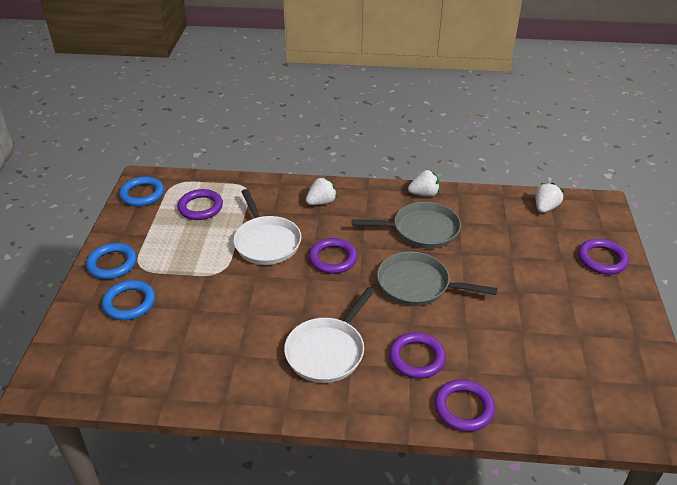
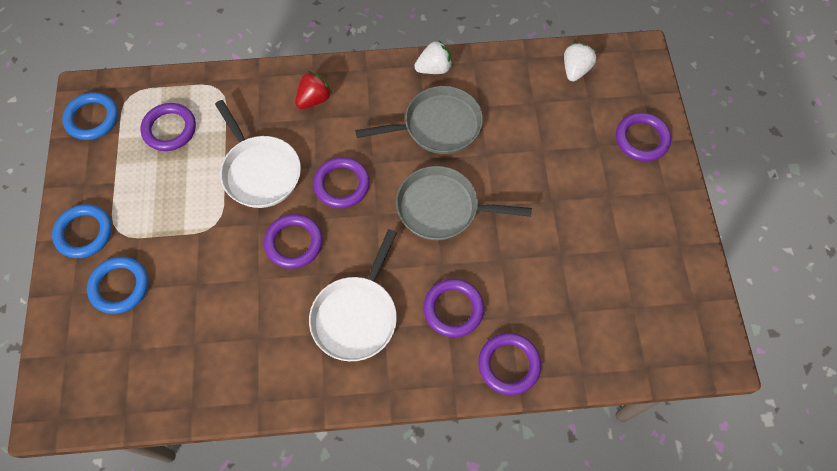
camera: 10 degrees left, 25 degrees up
white strawberry [306,177,337,205] -> red strawberry [295,71,332,109]
none -> purple ring [264,214,323,269]

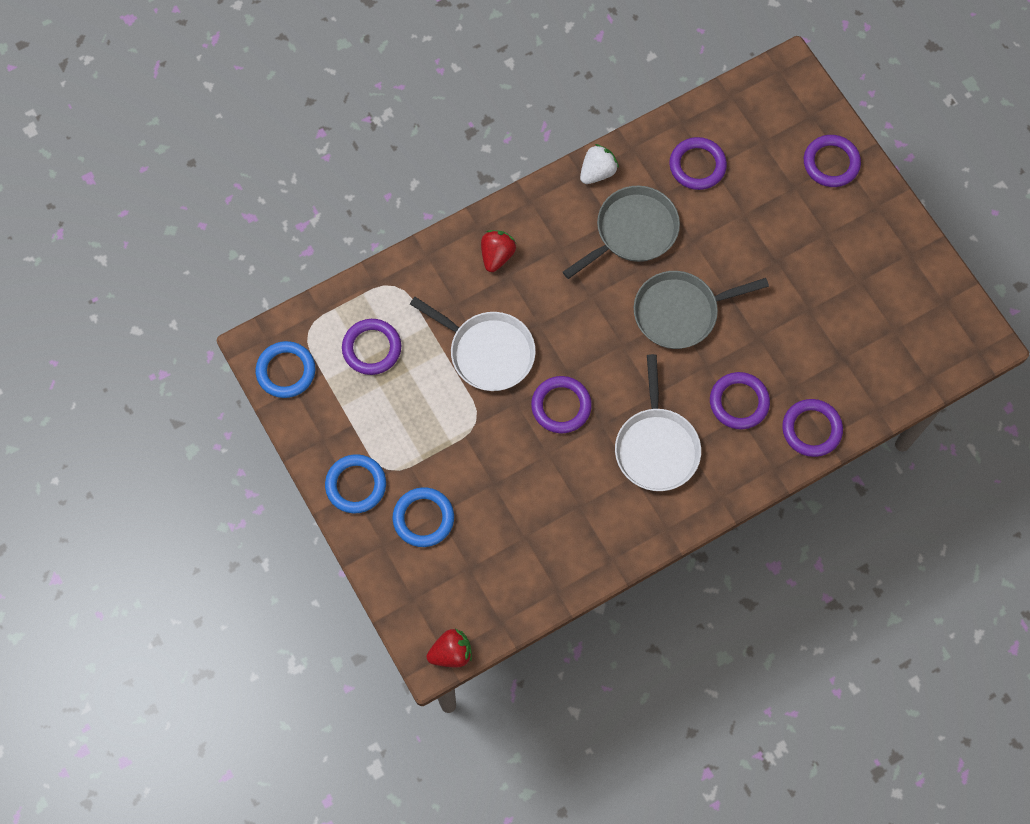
camera: 25 degrees left, 5 degrees up
purple ring [313,157,370,208] -> purple ring moved to [669,137,727,190]
white strawberry [564,43,597,81] -> none
none -> red strawberry [427,629,472,667]

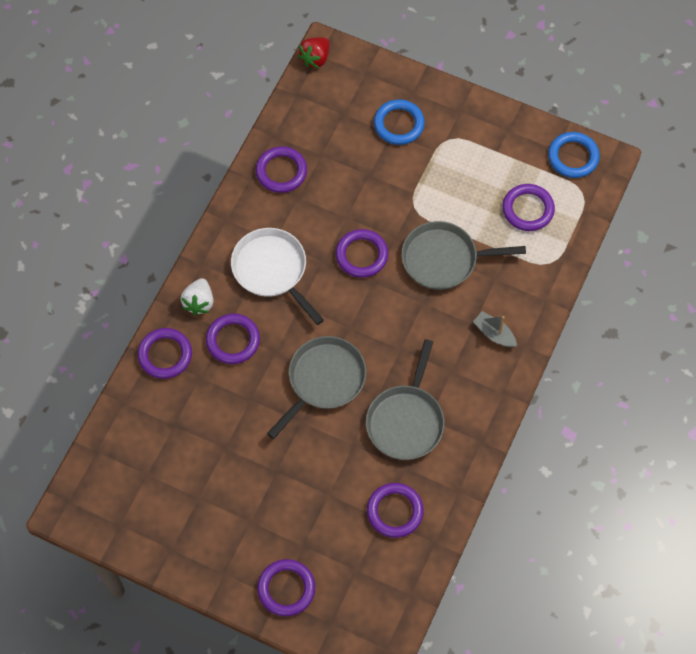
camera: 145 degrees right, 5 degrees down
blue ring [325,454,386,514] -> none
white pan [410,297,536,391] -> grey pan [401,221,526,290]
red strawberry [481,230,516,272] -> grey boat [473,311,517,347]
white strawberry [580,144,619,184] -> white strawberry moved to [181,278,214,315]
none -> purple ring [256,146,307,193]

